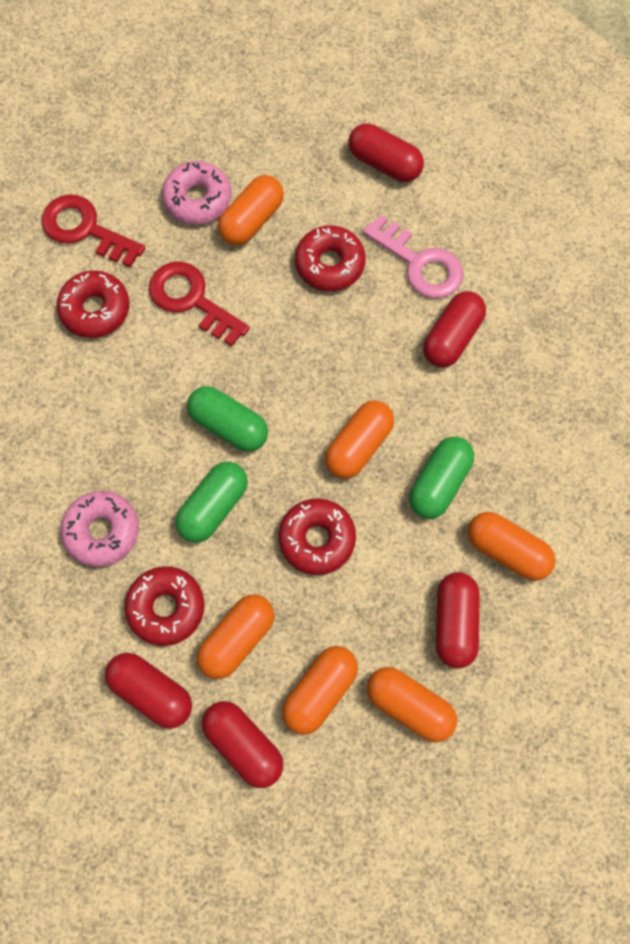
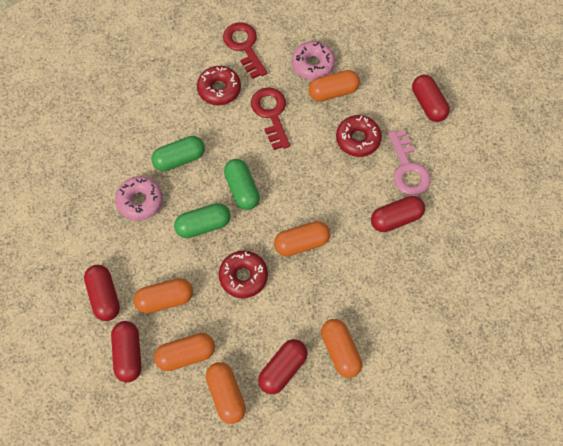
camera: 35 degrees right, 5 degrees down
red donut [124,566,205,646] -> none
green capsule [409,436,474,519] -> green capsule moved to [151,136,205,171]

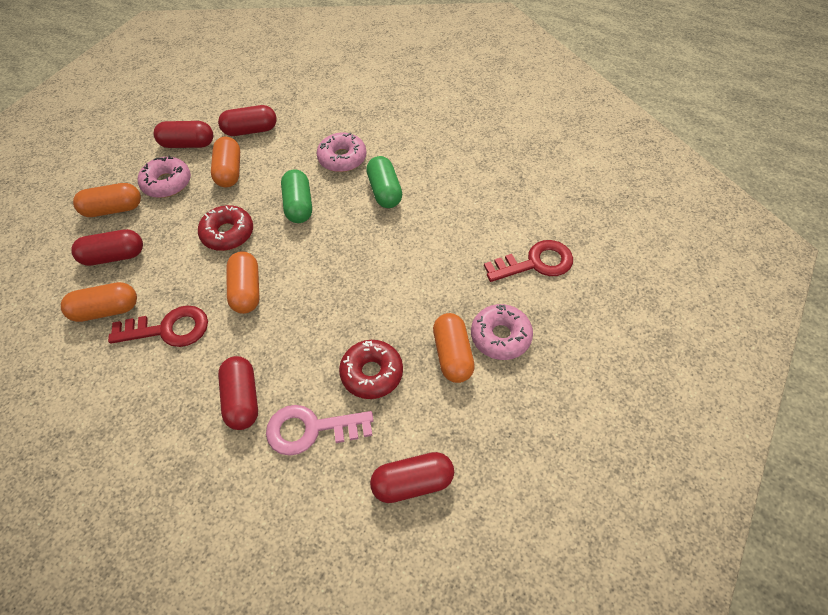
camera: 100 degrees right, 10 degrees down
orange capsule [154,333,215,371] -> pink donut [138,156,191,198]
red donut [197,66,241,105] -> none
green capsule [224,159,260,210] -> none
red key [251,87,290,150] -> red key moved to [108,305,208,347]
red capsule [258,339,308,394] -> red capsule turned 60 degrees counterclockwise [71,229,143,266]

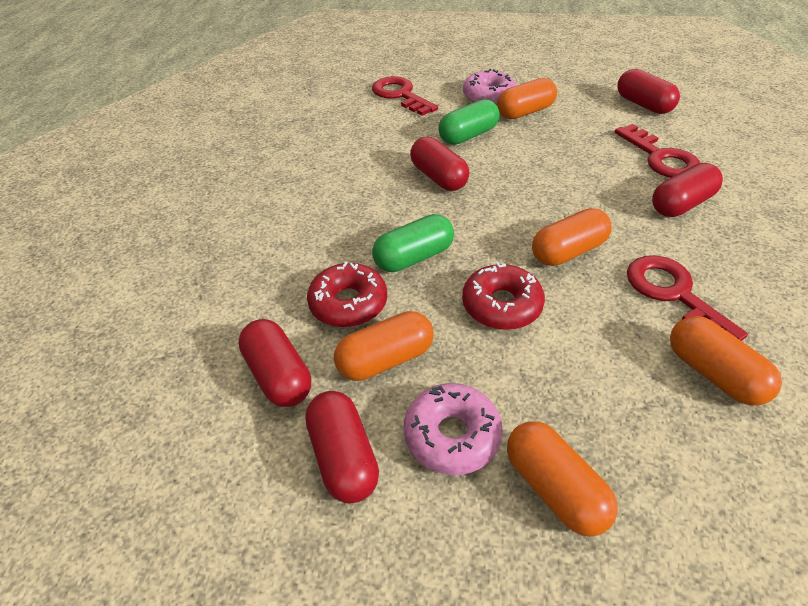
camera: 110 degrees left, 10 degrees down
red capsule [71,229,143,266] -> red capsule moved to [410,137,469,191]
pink key [266,405,374,456] -> red key [615,124,700,178]
pink donut [317,133,366,172] -> none
red donut [339,340,403,399] -> red donut moved to [307,262,387,327]
green capsule [366,156,402,208] -> green capsule moved to [438,99,500,145]

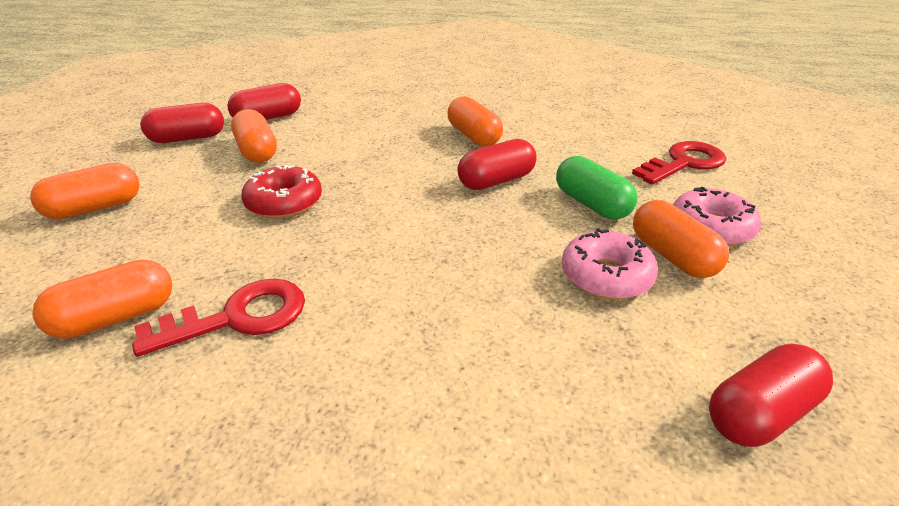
camera: 90 degrees right, 10 degrees down
red donut [307,262,387,327] -> none
green capsule [372,214,454,272] -> none
pink donut [403,383,503,475] -> pink donut moved to [562,228,658,300]
orange capsule [532,208,612,266] -> orange capsule moved to [447,96,503,147]
red key [615,124,700,178] -> none
red capsule [652,163,723,217] -> none

